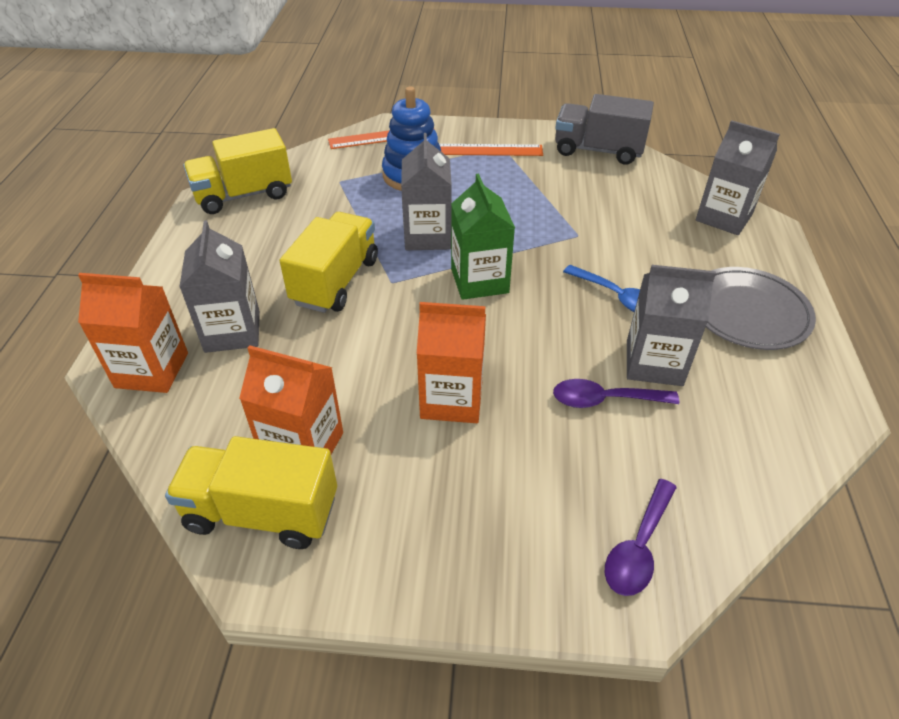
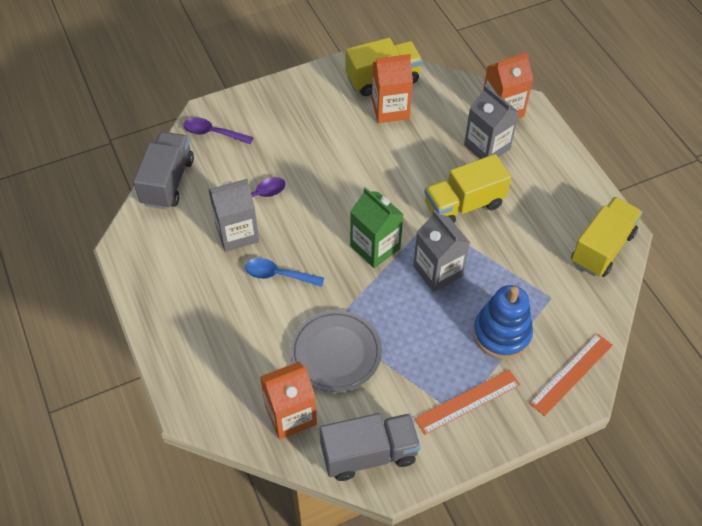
camera: 150 degrees right, 10 degrees up
yellow truck [280,212,378,313] -> yellow truck turned 75 degrees clockwise [424,154,511,223]
orange carton [417,302,486,423] -> orange carton moved to [260,362,317,439]
purple spoon [605,479,677,596] -> purple spoon turned 75 degrees counterclockwise [183,117,254,144]
grey carton [696,120,780,235] -> none
grey plate [706,267,816,350] -> grey plate moved to [290,310,382,392]
none -> grey truck [133,132,194,209]

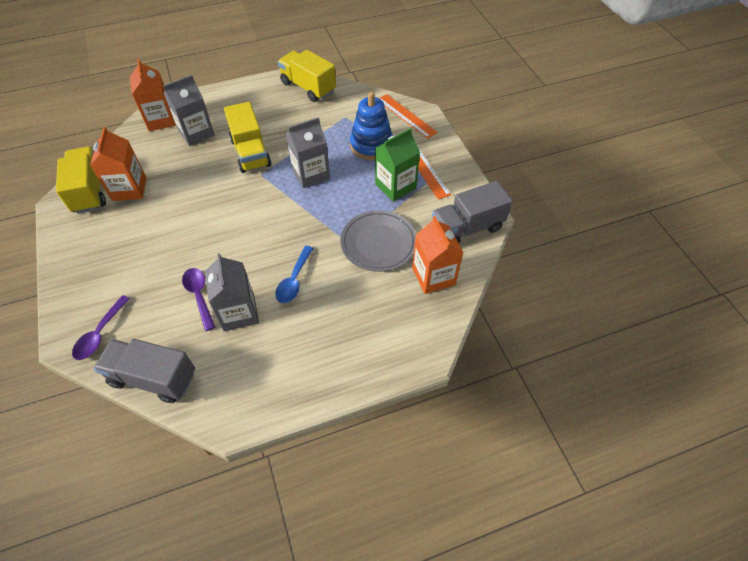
camera: 85 degrees left, 0 degrees up
grey truck [320,413,421,481] -> grey truck turned 105 degrees counterclockwise [432,181,513,243]
green carton [350,187,404,268] -> green carton moved to [375,128,420,202]

